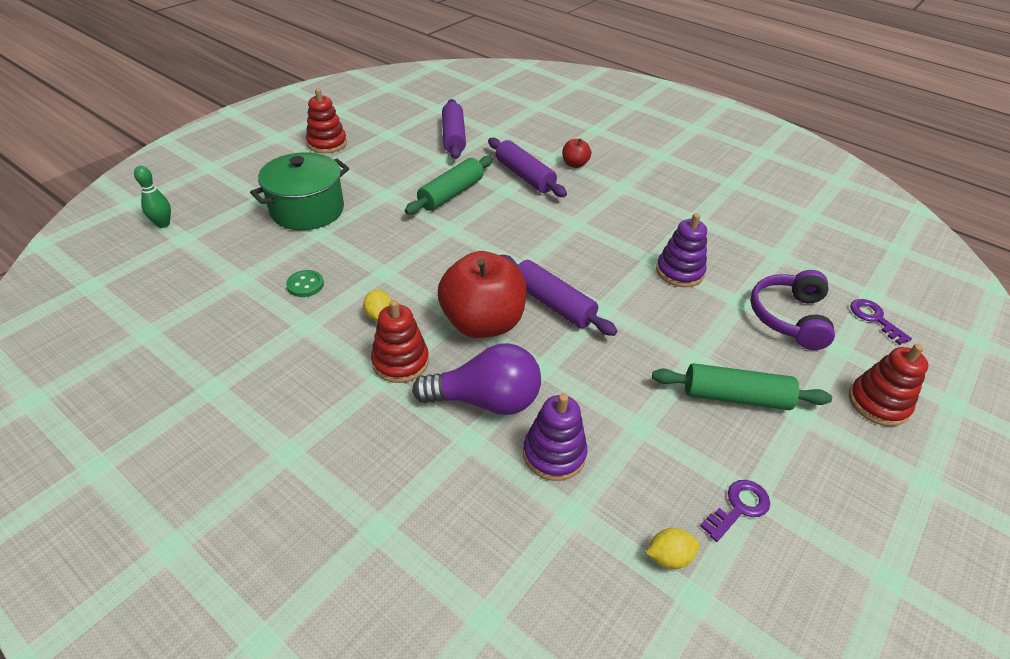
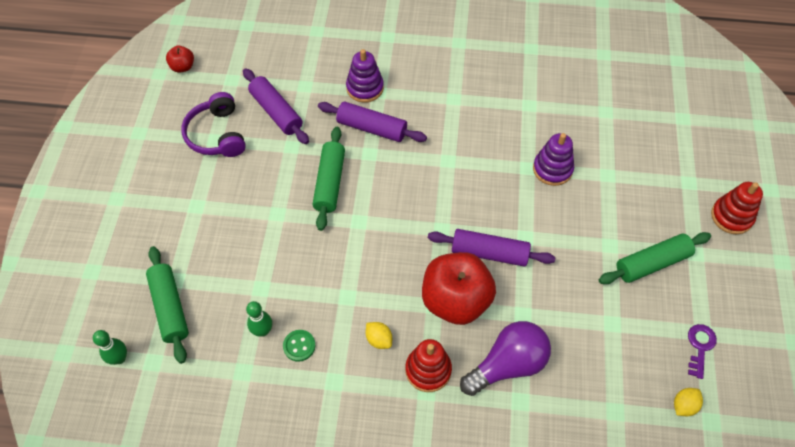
camera: 30 degrees left, 15 degrees up
green pot [250,152,349,230] -> none
red stacking toy [306,88,347,153] -> none
purple stacking toy [523,394,588,481] -> purple stacking toy moved to [346,49,384,103]
red apple [562,138,591,168] -> red apple moved to [166,46,194,73]
purple headphones [750,270,835,350] -> purple headphones moved to [181,92,246,157]
purple key [850,299,912,345] -> none
none -> green rolling pin [146,246,189,364]
none -> green bowling pin [246,301,272,337]

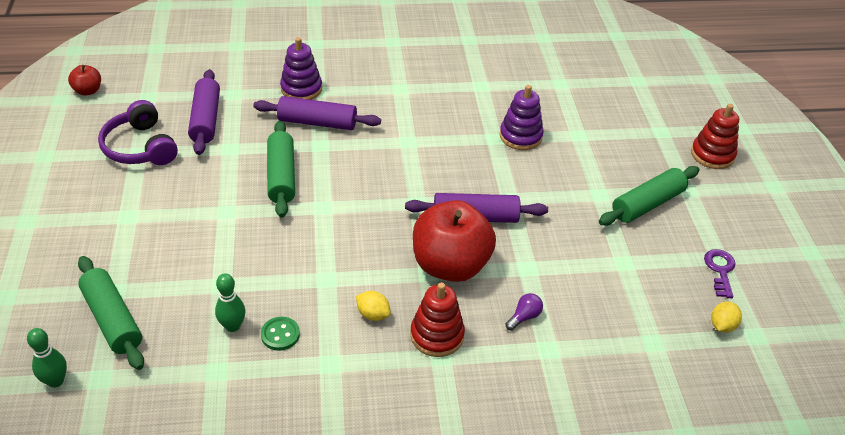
camera: 15 degrees left, 15 degrees down
purple rolling pin [243,68,309,144] -> purple rolling pin turned 45 degrees clockwise [188,69,220,155]
purple light bulb [460,321,551,396] -> purple light bulb [505,293,543,330], size x0.41

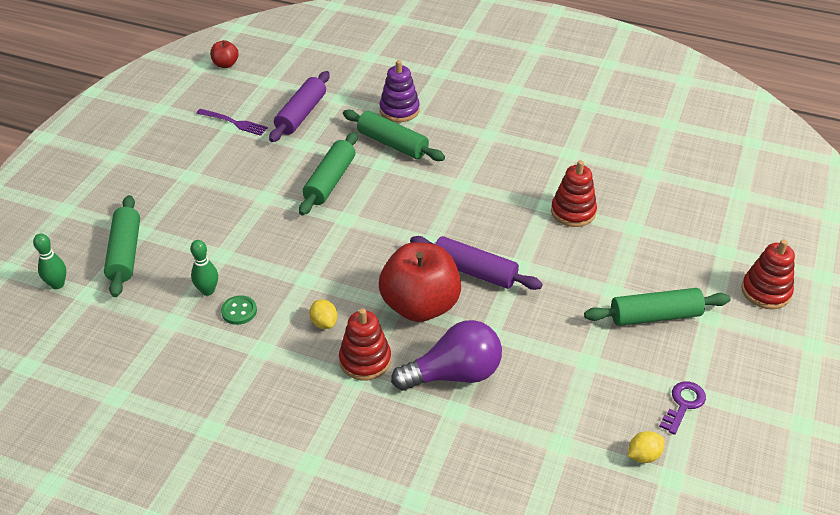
camera: 30 degrees right, 0 degrees up
purple headphones [98,100,178,165] -> purple fork [196,109,268,136]
purple rolling pin [253,96,381,130] -> green rolling pin [343,109,445,161]
purple stacking toy [500,85,544,150] -> red stacking toy [551,160,597,227]
purple light bulb [505,293,543,330] -> purple light bulb [391,320,502,391], size x2.45

